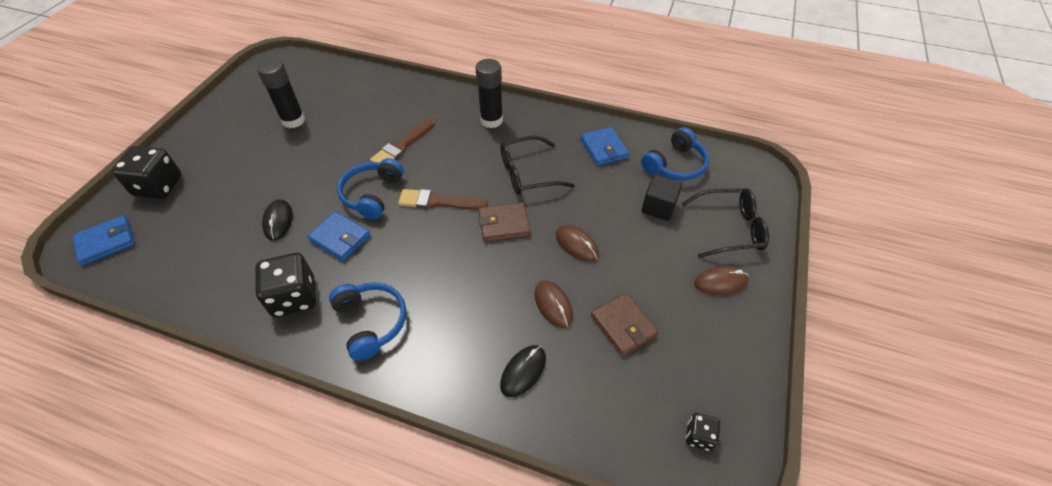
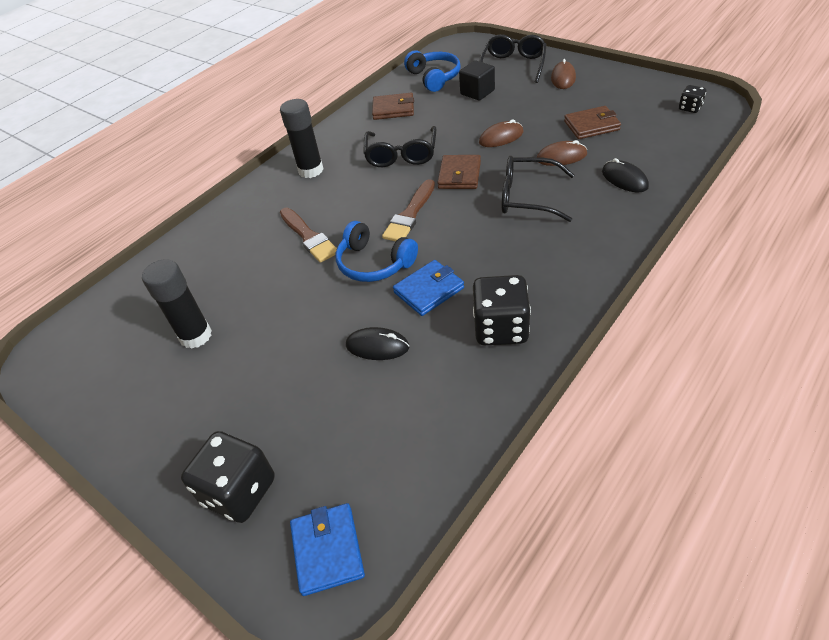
camera: 65 degrees left, 5 degrees down
blue headphones [329,282,406,361] -> none
blue wallet [581,127,629,166] -> brown wallet [372,93,414,120]
none -> black glasses [502,156,574,222]

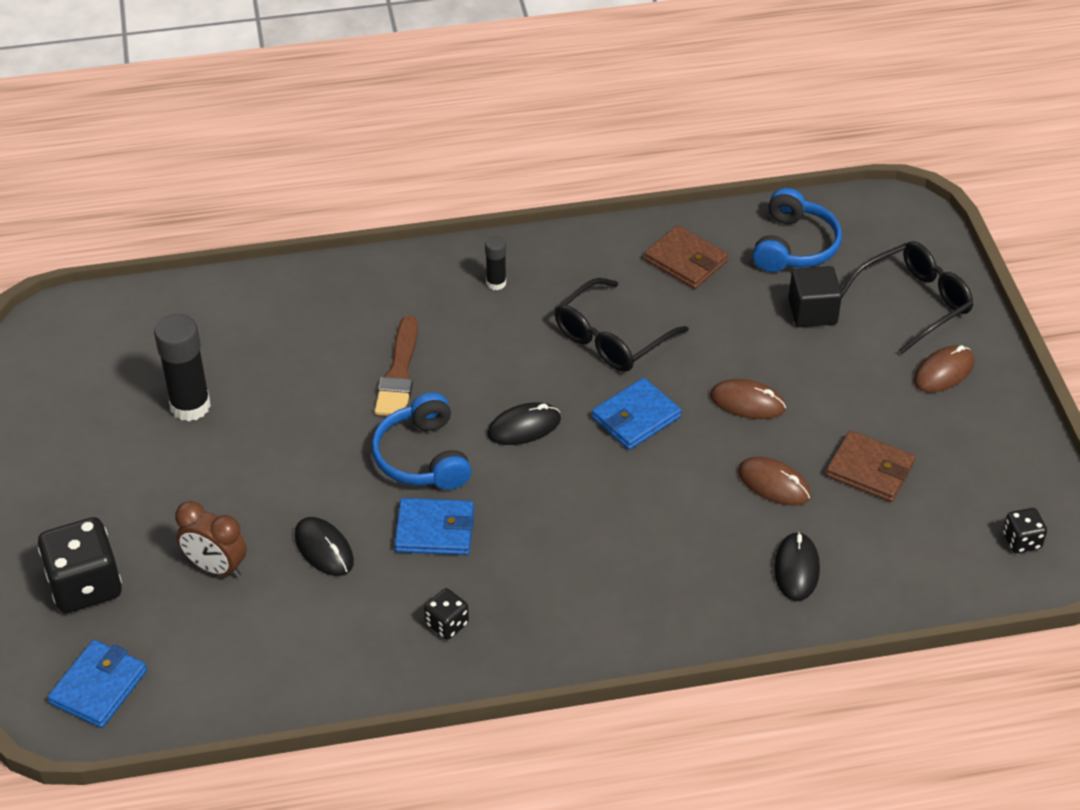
camera: 35 degrees right, 0 degrees up
black glue stick [280,99,324,178] -> black glue stick [485,236,506,290], size x0.53
brown brush [382,179,435,241] -> black mouse [487,403,561,445]
brown wallet [437,155,481,189] -> blue wallet [592,378,682,450]
black dice [473,275,531,345] -> black dice [424,588,469,640], size x0.51
black glasses [502,156,574,222] -> none
none -> brown clock [175,501,247,578]

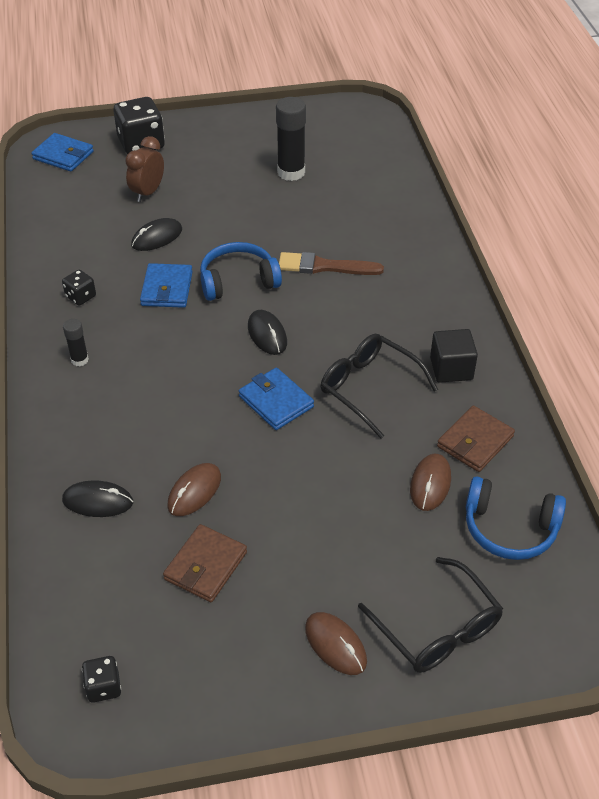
camera: 90 degrees right, 0 degrees up
black glue stick [485,236,506,290] -> black glue stick moved to [63,319,89,366]
brown mouse [710,379,786,419] -> brown mouse moved to [410,454,451,511]
black cube [788,266,842,327] -> black cube moved to [430,329,478,383]

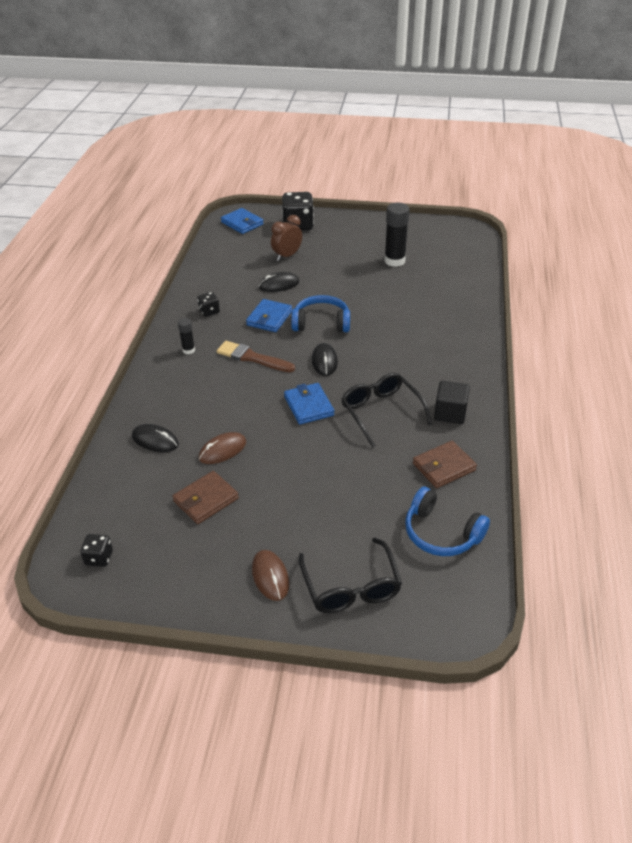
camera: 20 degrees right, 5 degrees down
brown brush [279,252,384,275] -> brown brush moved to [217,341,295,372]
brown mouse [410,454,451,511] -> none

